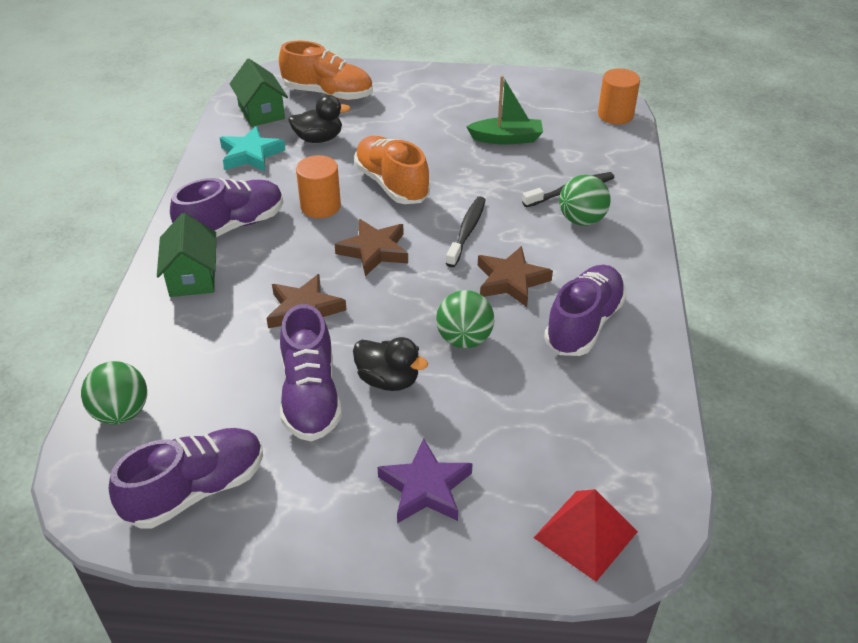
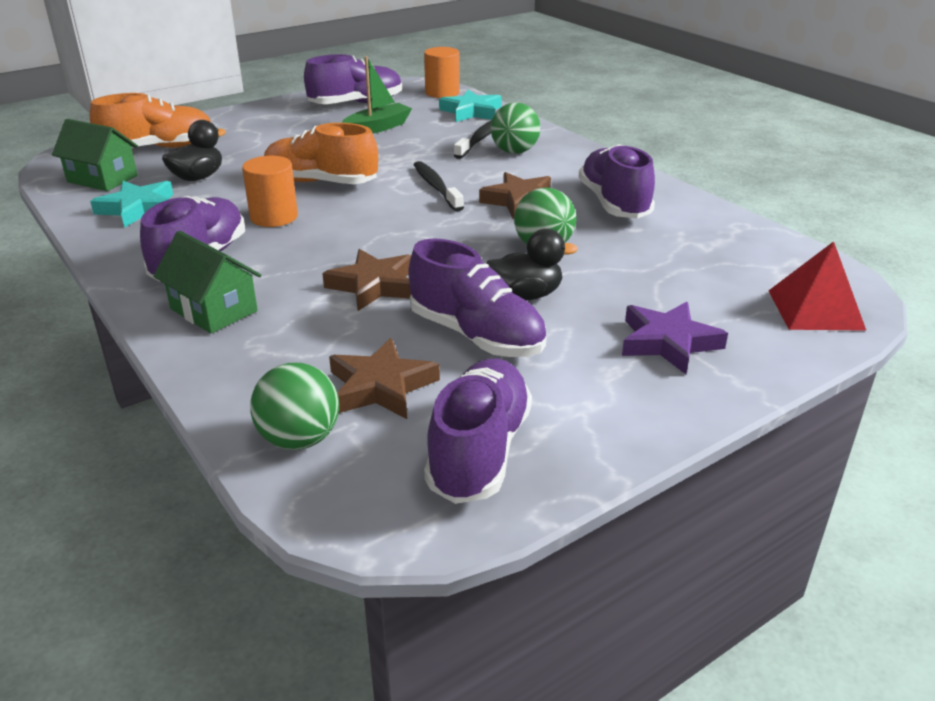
camera: 40 degrees left, 10 degrees down
brown star [335,219,408,276] -> brown star moved to [329,338,440,419]
none -> purple shoe [304,54,402,104]
none -> turquoise star [439,90,502,122]

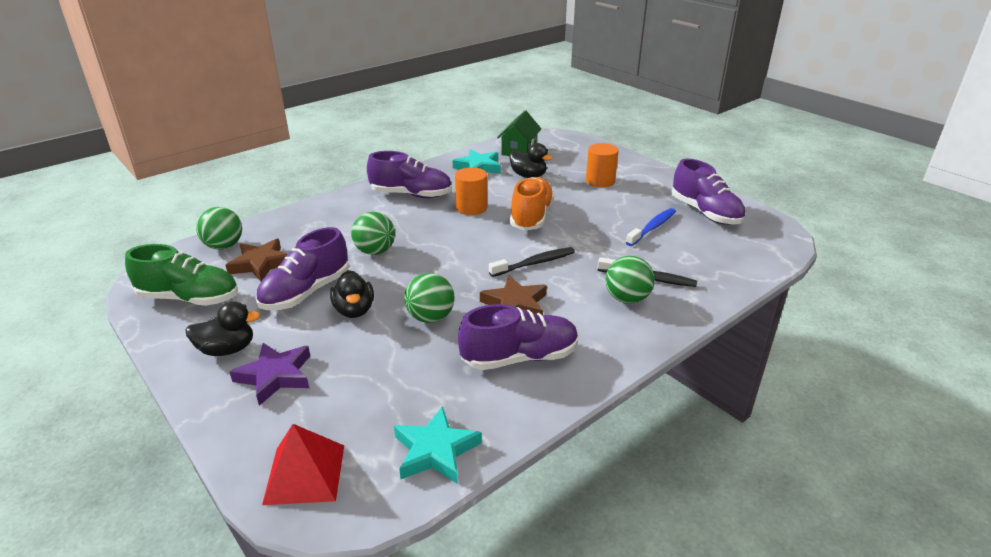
camera: 85 degrees right, 0 degrees up
orange shoe [90,93,211,148] -> none
green house [153,231,262,333] -> none
brown star [322,249,411,311] -> green ball [351,212,395,255]
green boat [342,56,412,133] -> blue toothbrush [626,208,676,246]
orange cylinder [424,47,460,98] -> orange cylinder moved to [586,143,619,187]
purple shoe [424,359,532,504] -> green shoe [125,244,238,306]
turquoise star [439,90,502,122] -> turquoise star moved to [394,406,482,484]
none -> black duck [185,301,260,356]

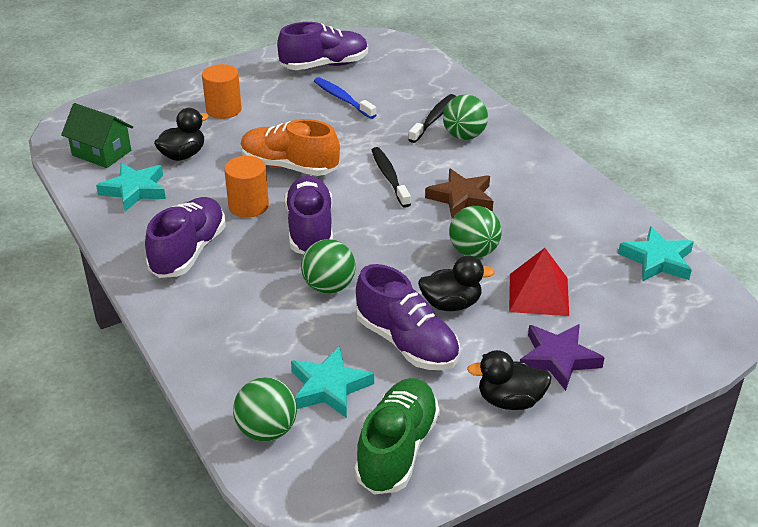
camera: 80 degrees left, 5 degrees up
black duck [185,301,260,356] -> black duck turned 90 degrees counterclockwise [467,350,552,410]
brown star [226,239,288,281] -> turquoise star [291,346,374,418]
red pyramid [262,424,344,505] -> red pyramid moved to [509,248,569,316]
purple shoe [458,304,579,370] -> purple shoe moved to [285,176,333,254]

